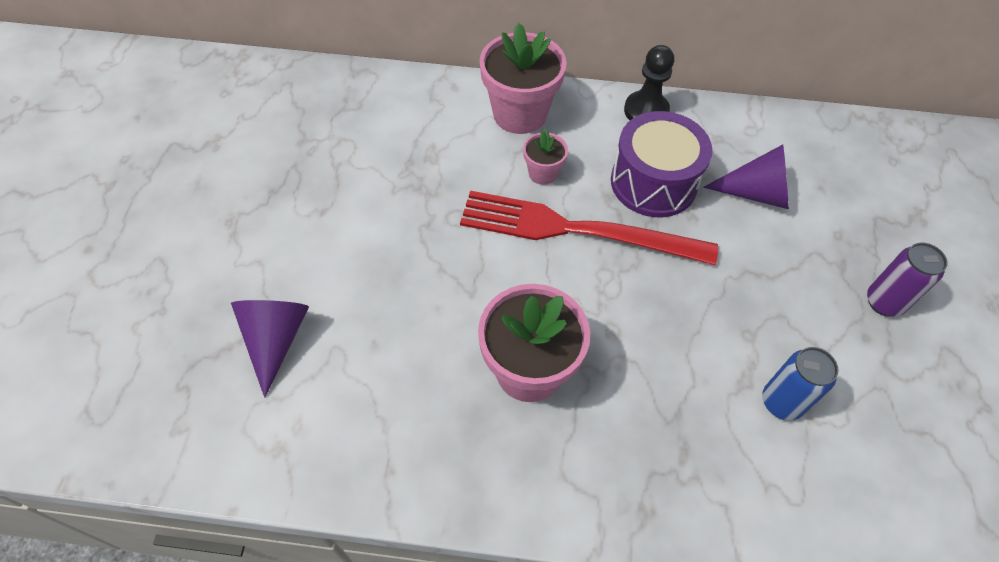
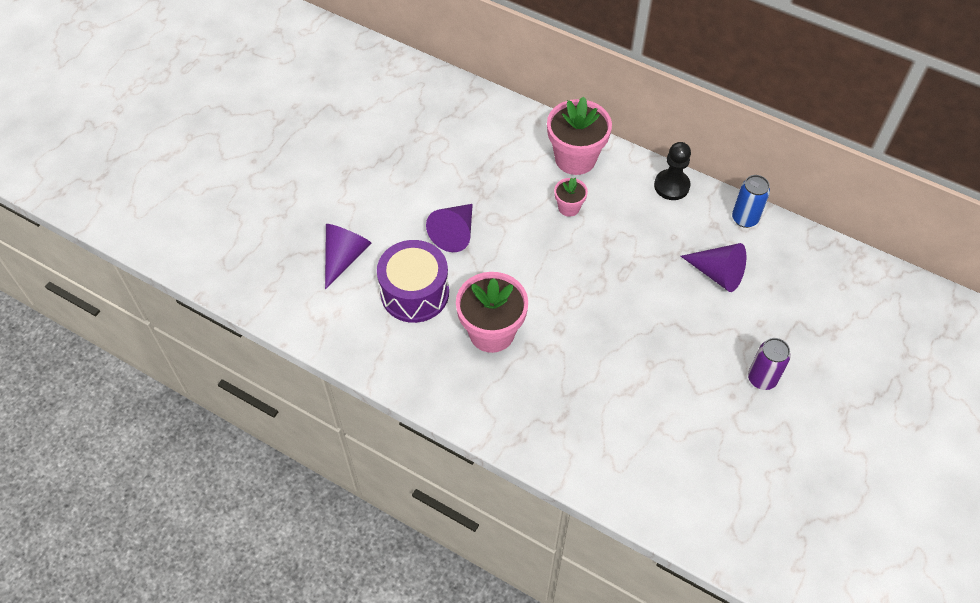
camera: 25 degrees right, 0 degrees up
red fork [460,191,718,265] -> none
purple drum [611,111,712,217] -> purple drum moved to [377,240,449,323]
blue can [762,347,839,421] -> blue can moved to [732,175,770,228]
none -> purple cone [426,204,473,252]

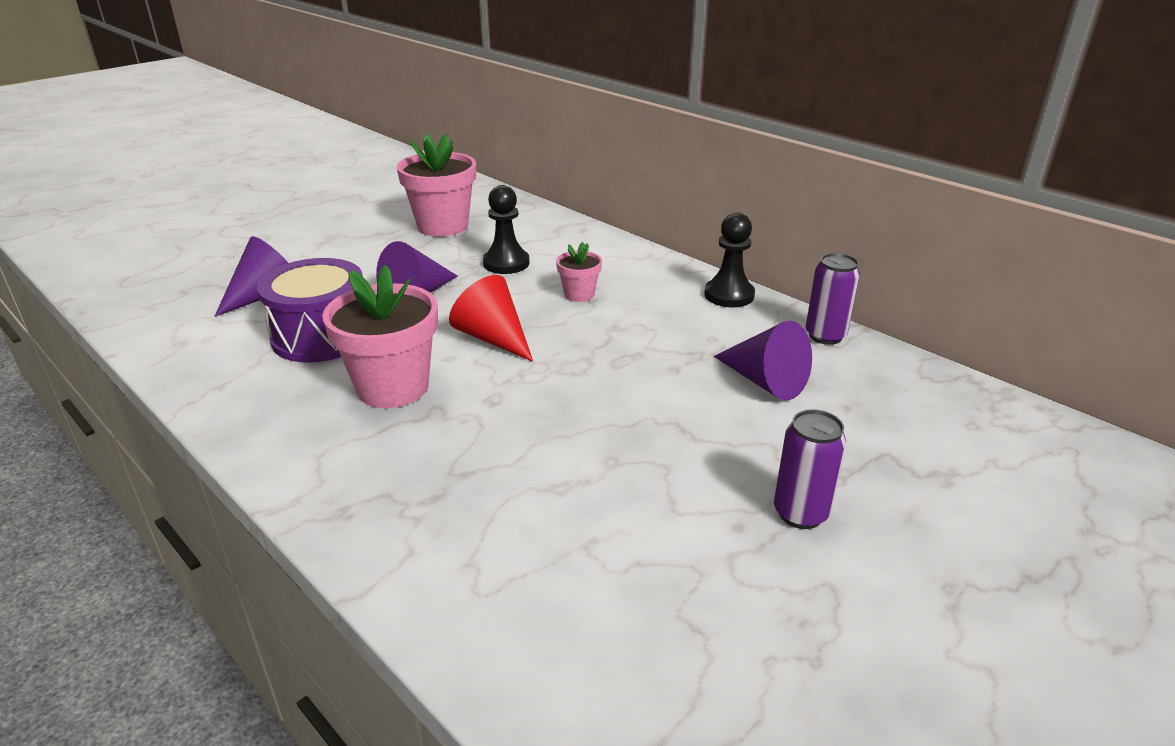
camera: 15 degrees right, 25 degrees down
pink flower pot [547,96,612,175] -> pink flower pot moved to [397,134,476,237]
blue can [732,175,770,228] -> purple can [806,253,860,345]
none -> red cone [449,275,533,362]
none -> black pawn [483,185,529,274]

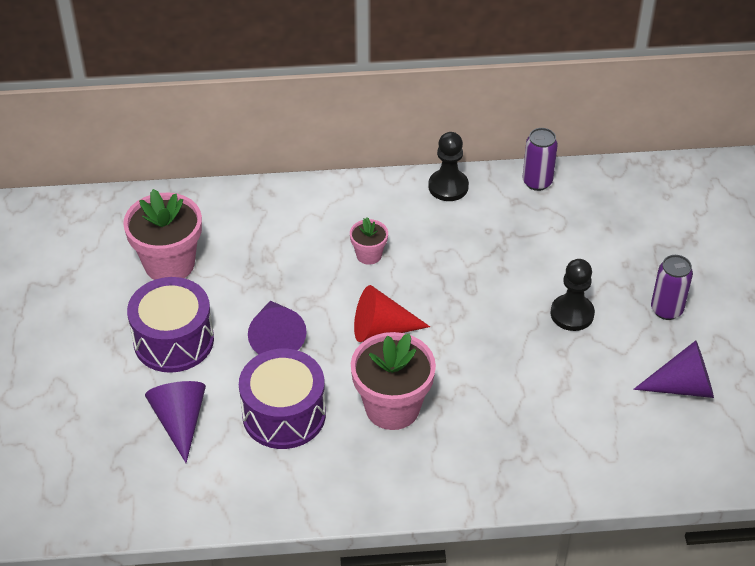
camera: 50 degrees left, 15 degrees up
black pawn [483,185,529,274] -> black pawn moved to [551,259,595,331]
purple cone [714,321,812,400] -> purple cone moved to [633,340,714,398]
none -> purple drum [127,277,214,373]

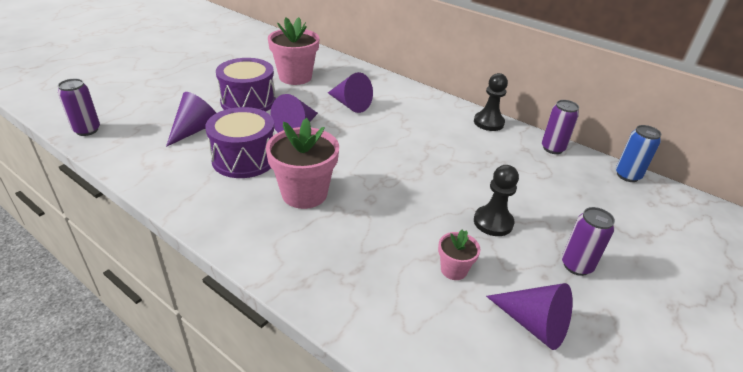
camera: 40 degrees right, 10 degrees down
pink flower pot [350,217,388,265] -> pink flower pot moved to [438,230,480,280]
red cone [354,285,430,342] -> none
none -> purple can [58,79,100,136]
none -> purple cone [328,72,373,113]
none -> blue can [616,125,661,182]

